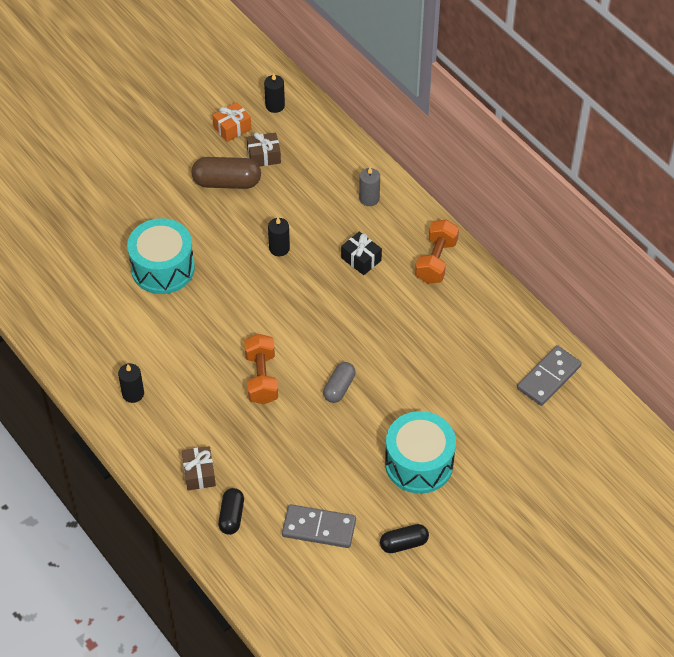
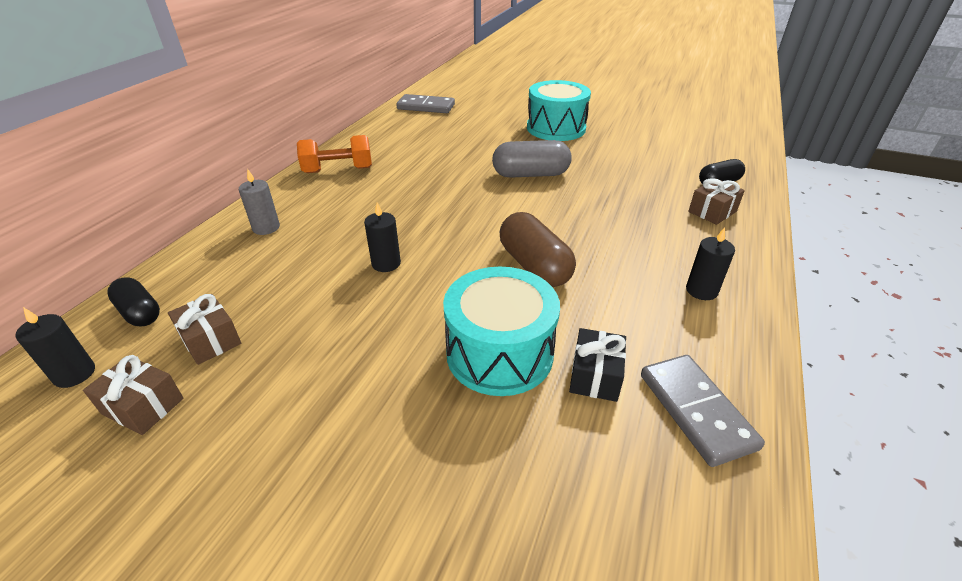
camera: 120 degrees left, 15 degrees down
brown capsule [191,157,261,189] -> brown capsule moved to [500,212,576,287]
orange gift [213,102,251,142] -> brown gift [83,355,184,435]
orange dumbbell [244,334,278,404] -> none
grey domino [282,504,356,548] -> grey domino moved to [641,355,765,467]
grey capsule [323,362,356,403] -> grey capsule [492,140,572,178], size x1.60
black gift [341,232,382,275] -> black gift moved to [569,328,626,402]
black capsule [380,524,429,553] -> black capsule moved to [107,277,160,326]

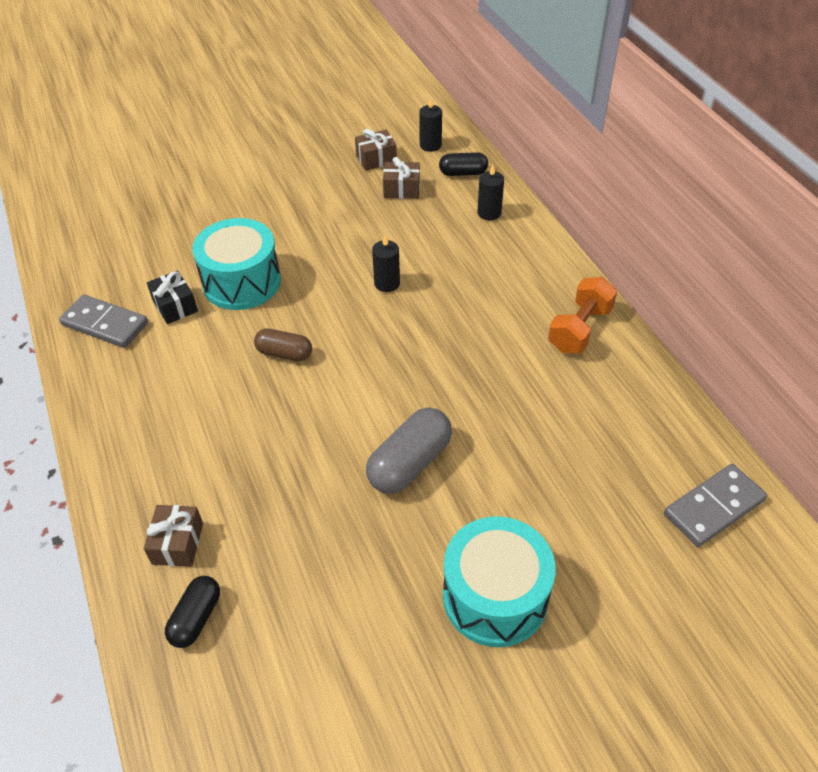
camera: 135 degrees right, 10 degrees up
grey candle [239,169,280,235] -> none
brown capsule [500,212,576,287] -> brown capsule [254,329,312,361], size x0.63
black candle [686,227,735,300] -> black candle moved to [477,165,504,220]

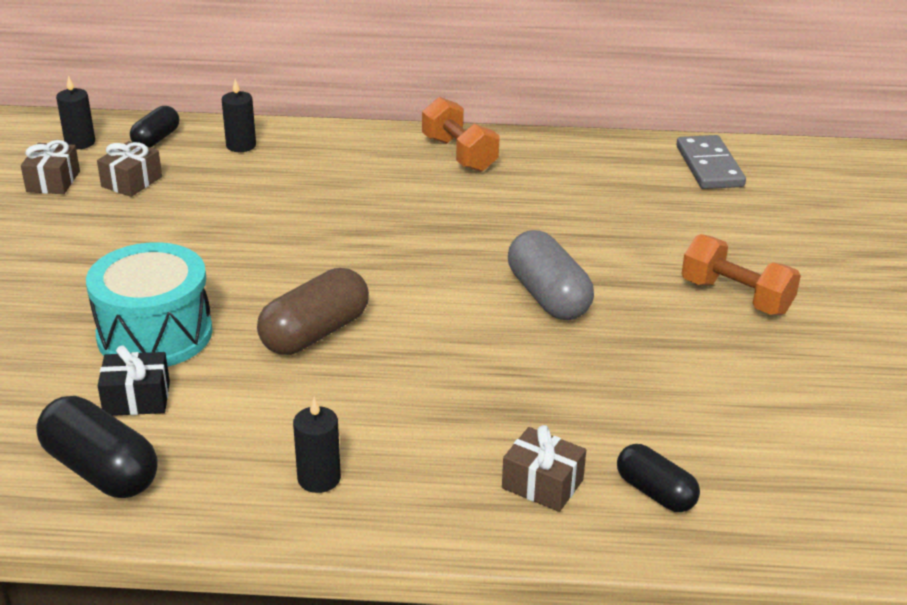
camera: 65 degrees left, 15 degrees down
grey domino [59,294,148,348] -> black capsule [36,396,158,498]
brown capsule [254,329,312,361] -> brown capsule [257,268,369,355], size x1.60
black candle [372,235,400,292] -> black candle moved to [293,397,341,493]
turquoise drum [443,516,555,647] -> orange dumbbell [682,234,801,315]

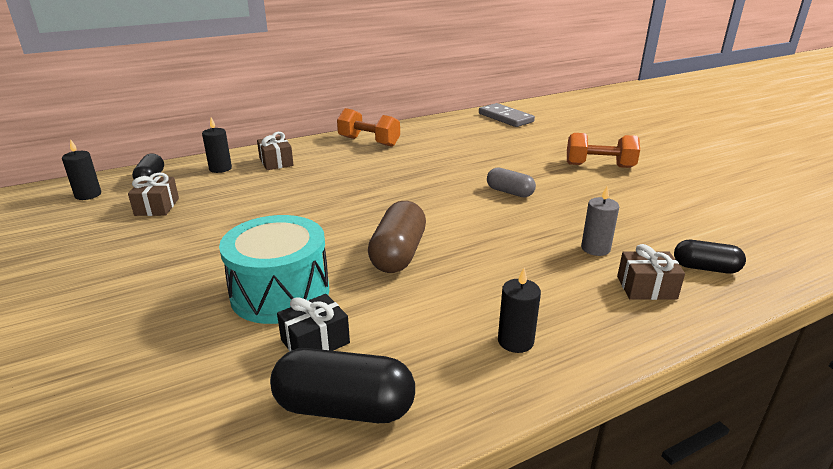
camera: 30 degrees left, 5 degrees down
brown gift [21,140,80,194] -> brown gift moved to [257,132,294,170]
grey capsule [508,230,594,320] -> grey capsule [487,167,536,197], size x0.63
none -> grey candle [581,186,619,256]

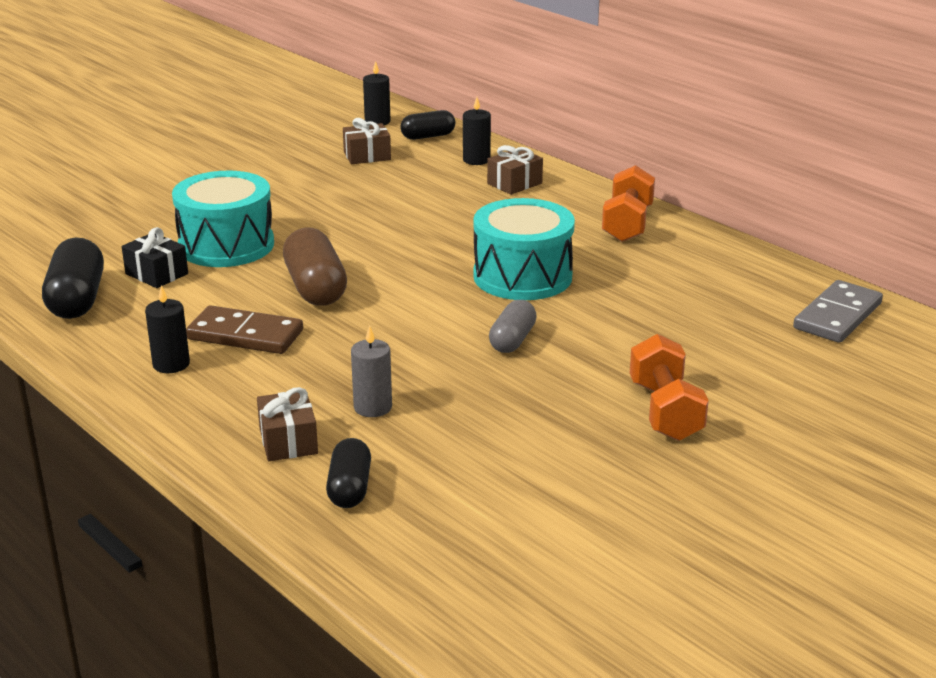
camera: 75 degrees right, 0 degrees up
brown capsule [368,201,426,273] -> brown capsule turned 75 degrees clockwise [283,228,347,306]
none -> brown domino [186,305,303,354]
none -> turquoise drum [473,198,575,300]

